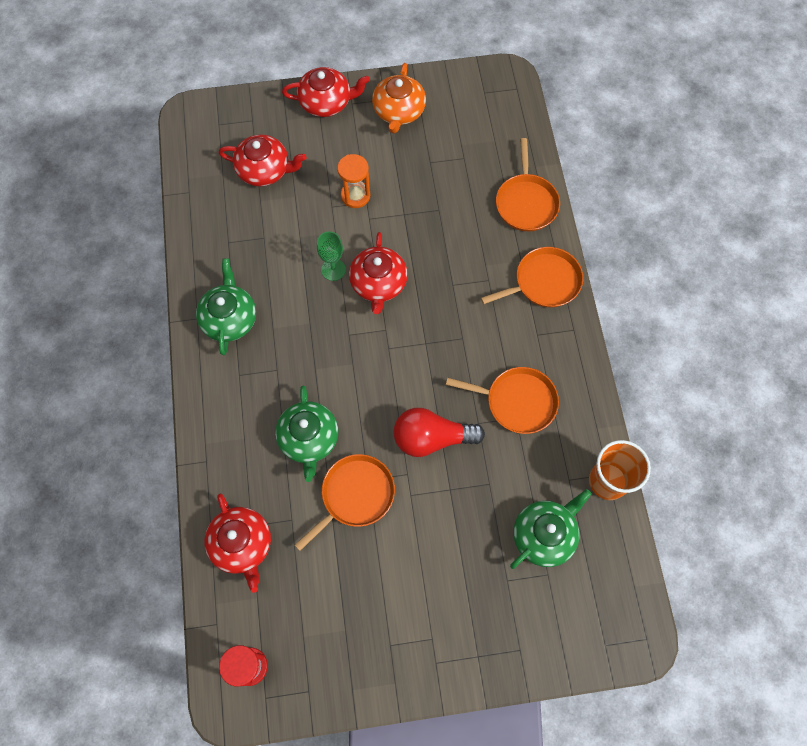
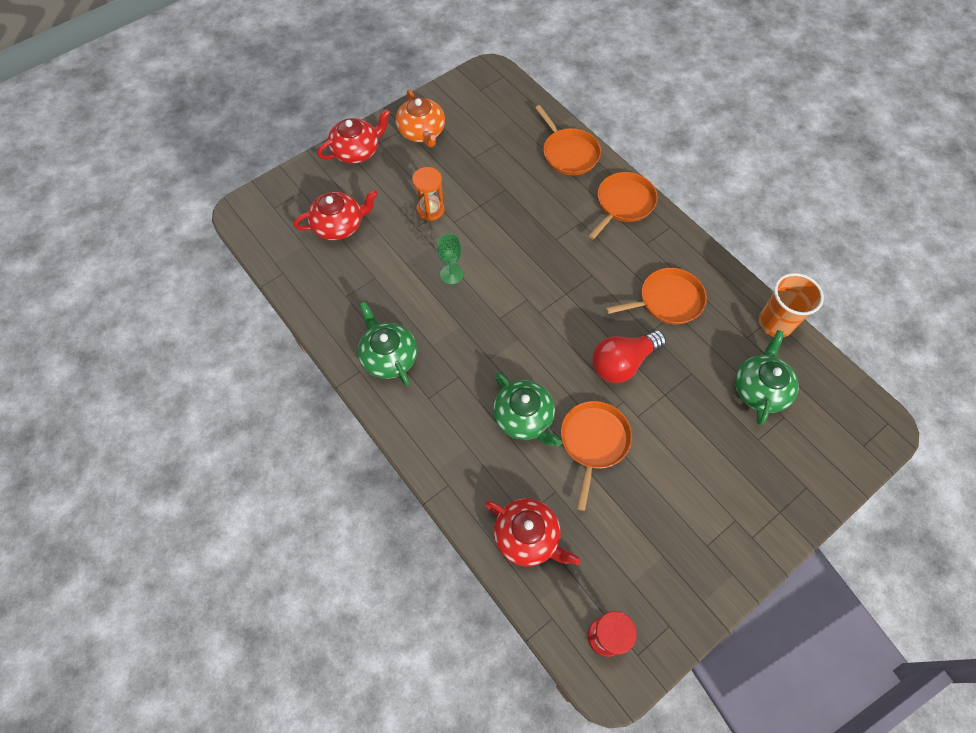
camera: 30 degrees left, 5 degrees down
red teapot [349,232,408,314] -> none

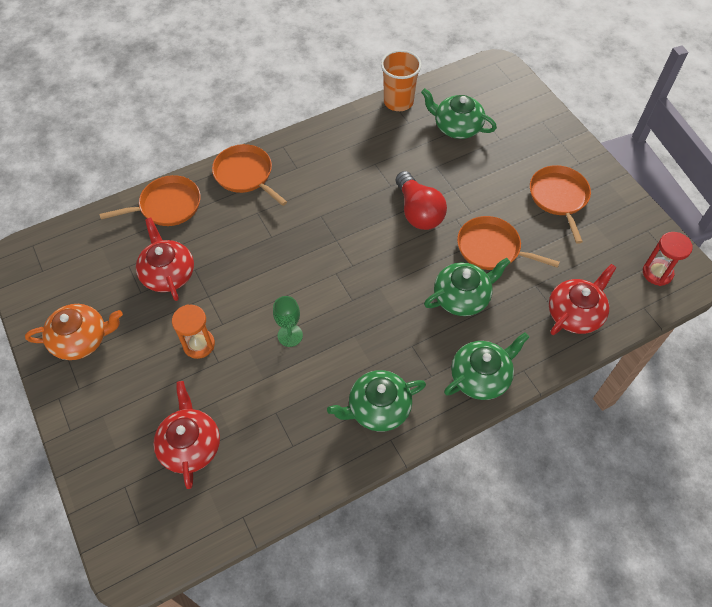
camera: 80 degrees left, 5 degrees down
red teapot [317,109,390,164] -> red teapot moved to [136,217,194,301]
orange pan [606,268,707,324] -> orange pan moved to [530,165,591,244]
none -> green teapot [444,333,529,400]

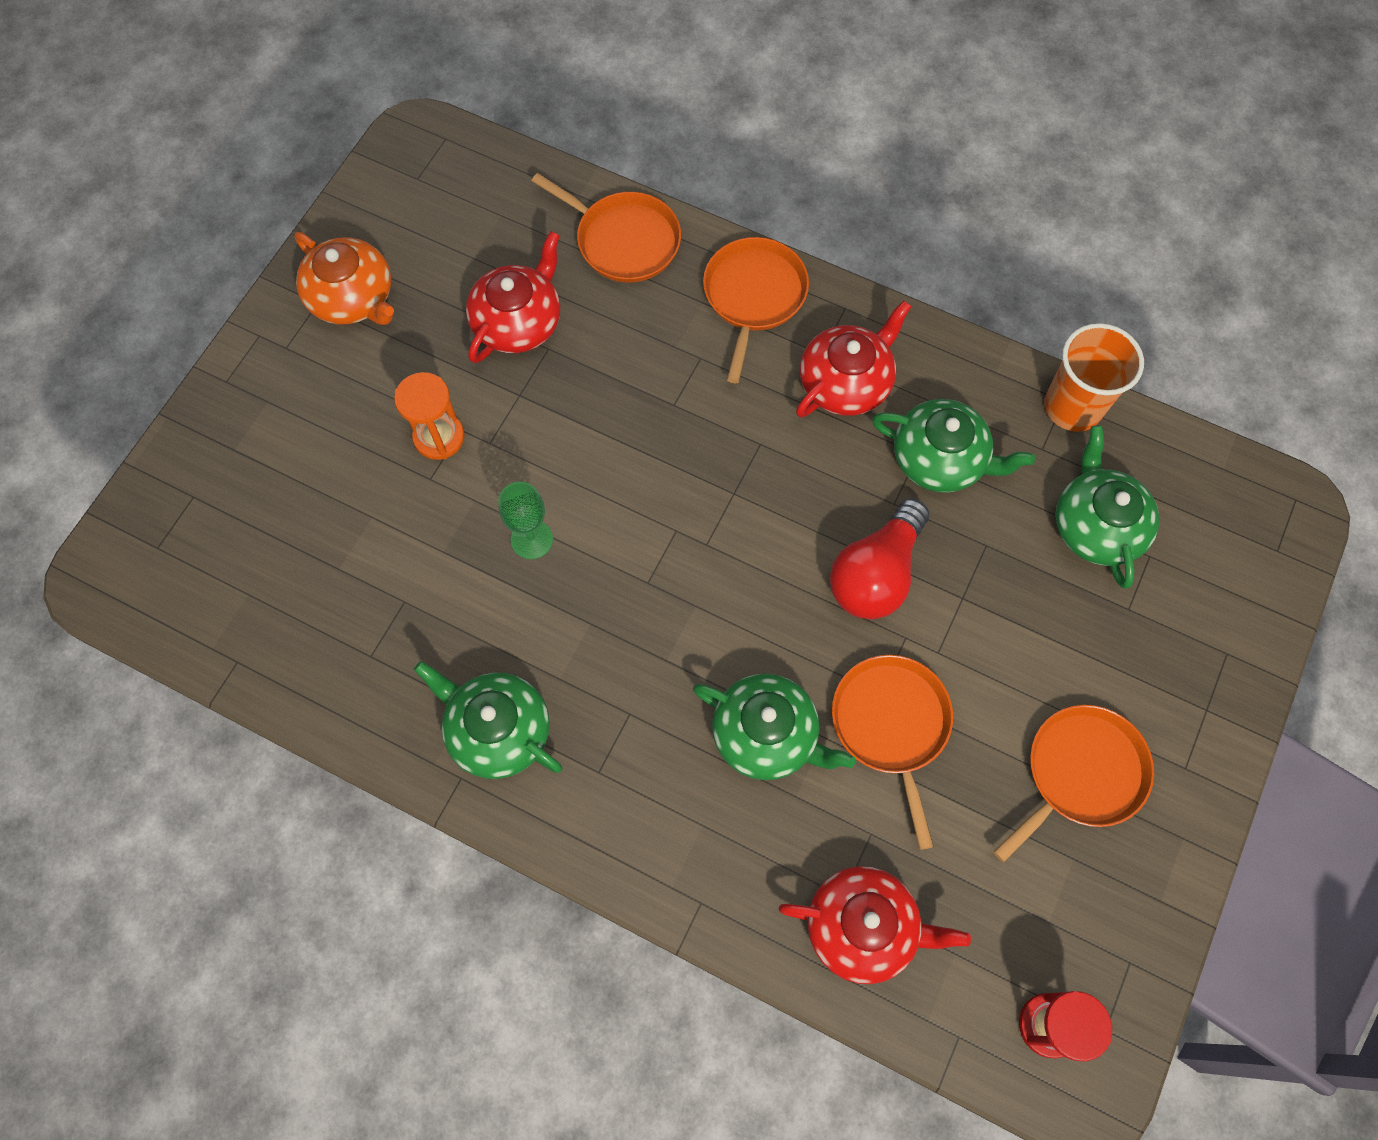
camera: 55 degrees right, 10 degrees up
red teapot [153,381,220,489] -> red teapot moved to [796,301,912,418]
green teapot [444,333,529,400] -> green teapot moved to [872,399,1035,493]

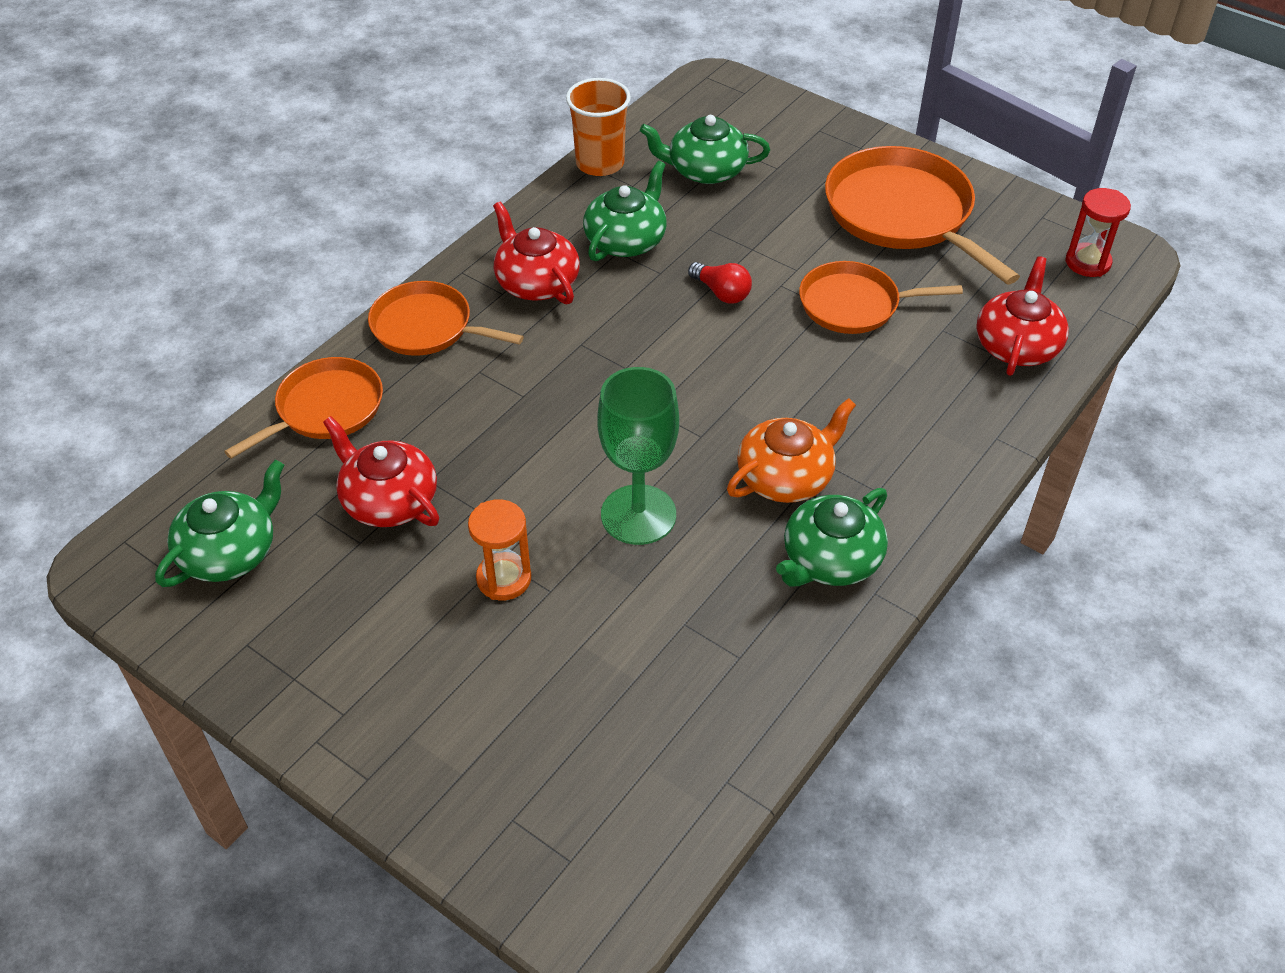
camera: 80 degrees left, 20 degrees down
orange teapot [294,232,394,325] -> orange teapot moved to [727,398,856,503]
green goblet [498,482,553,559] -> green goblet [597,367,679,545], size x1.78
green teapot [693,673,856,780] -> green teapot moved to [155,459,285,587]
red light bulb [830,498,930,619] -> red light bulb [688,262,752,304], size x0.59
orange pan [994,705,1154,862] -> orange pan [825,146,1020,285], size x1.59

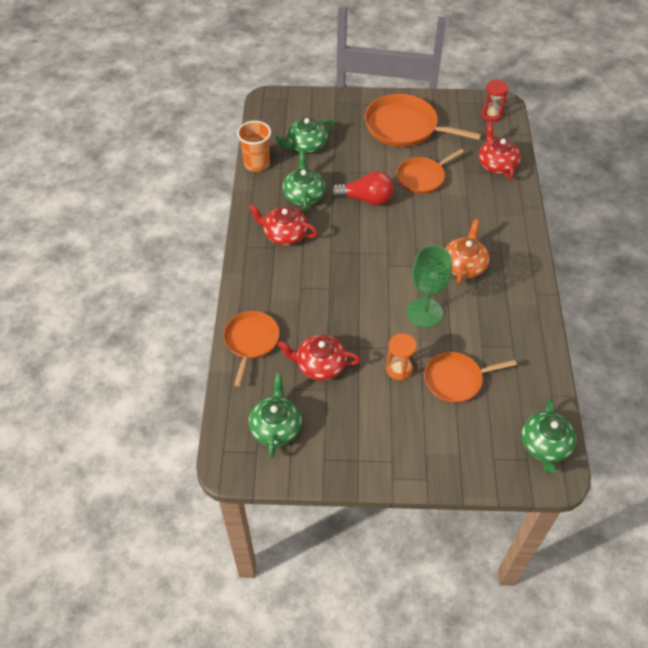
camera: 35 degrees left, 5 degrees up
orange pan [368,281,524,356] -> orange pan moved to [424,352,517,403]
red light bulb [688,262,752,304] -> red light bulb [331,171,394,205], size x1.68
green teapot [776,488,888,587] -> green teapot moved to [521,399,577,473]

